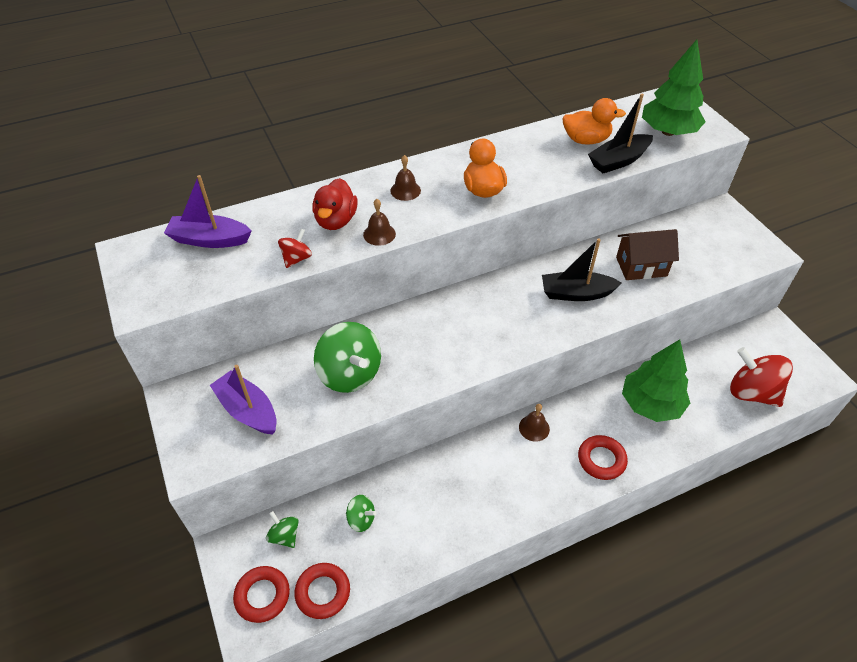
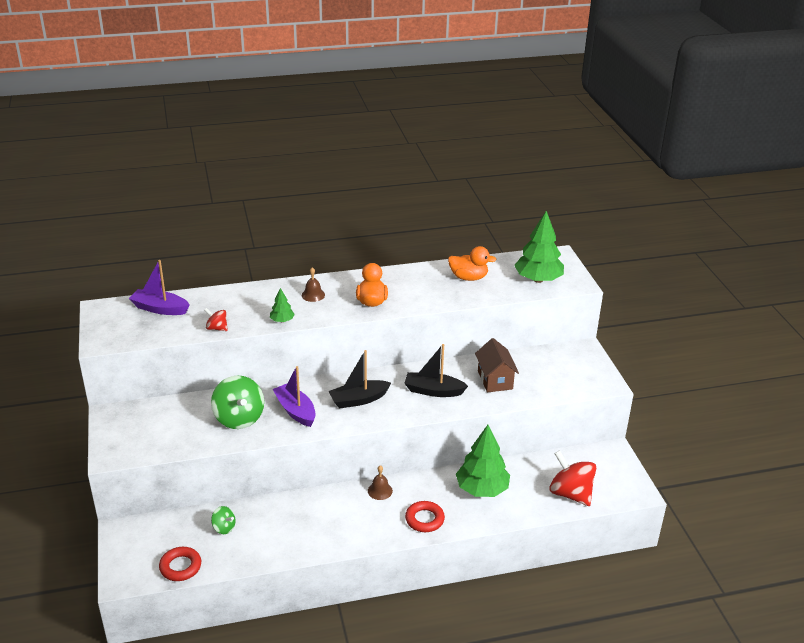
camera: 10 degrees right, 15 degrees down
purple boat [210,365,277,435] -> purple boat moved to [273,366,316,427]
red ring [233,566,290,623] -> none
green spinning top [266,511,299,548] -> none
red spinning top [278,228,312,268] -> red spinning top turned 105 degrees counterclockwise [204,308,228,331]
red duck [312,178,358,230] -> none
brown bell [363,199,396,246] -> green tree [270,288,295,322]
black boat [588,94,653,173] -> black boat moved to [328,350,391,409]
brown house [616,229,679,280] -> brown house turned 75 degrees clockwise [475,338,519,392]

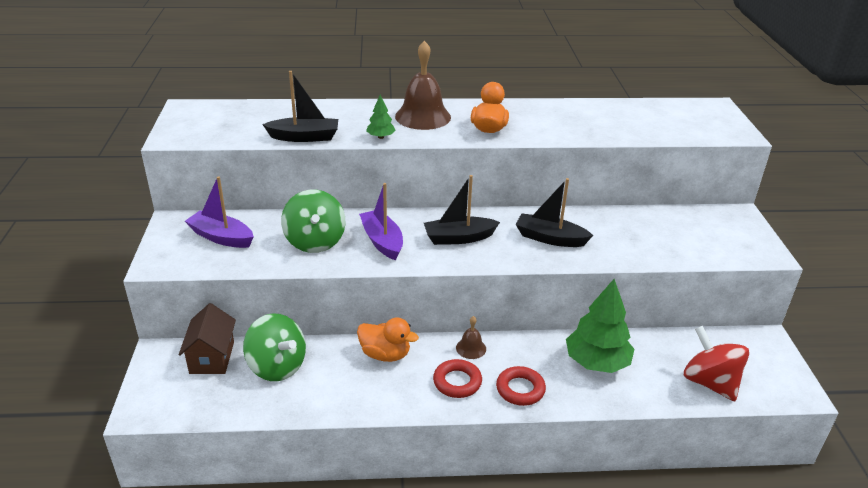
camera: 10 degrees right, 0 degrees up
purple boat [129,260,190,315] -> purple boat moved to [185,176,254,248]
red ring [159,547,201,581] -> red ring moved to [433,359,482,398]
red spinning top [204,308,228,331] -> black boat [262,71,338,142]
green spinning top [211,506,236,534] -> green spinning top [243,313,306,381], size x1.98
brown bell [302,267,325,302] -> brown bell [395,41,451,130], size x2.06
orange duck [448,246,497,281] -> orange duck moved to [357,317,419,362]
brown house [475,338,519,392] -> brown house moved to [179,303,236,374]
green tree [514,211,564,283] -> none

